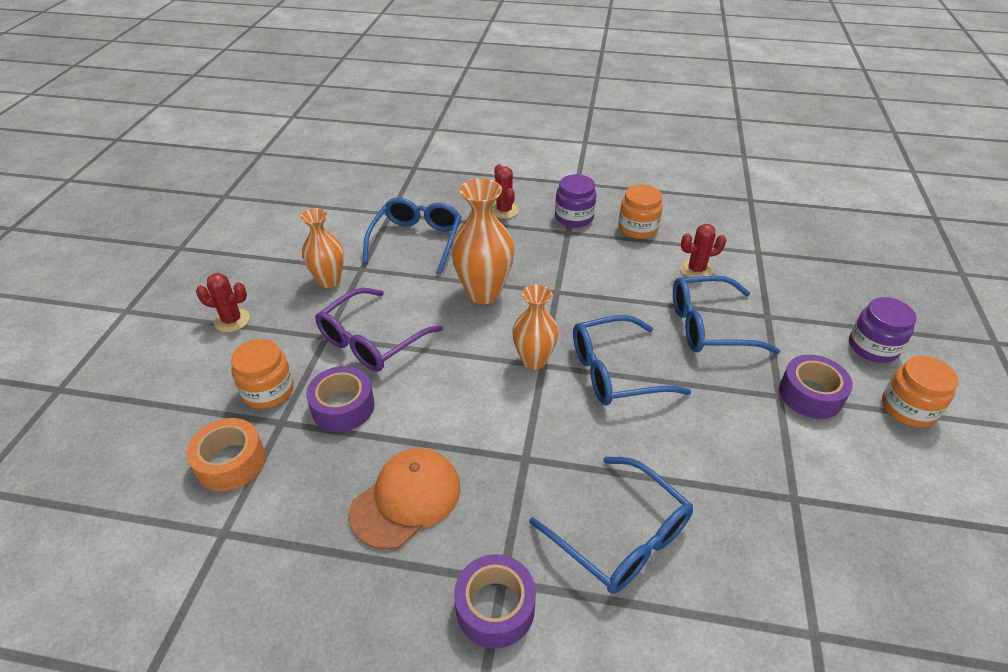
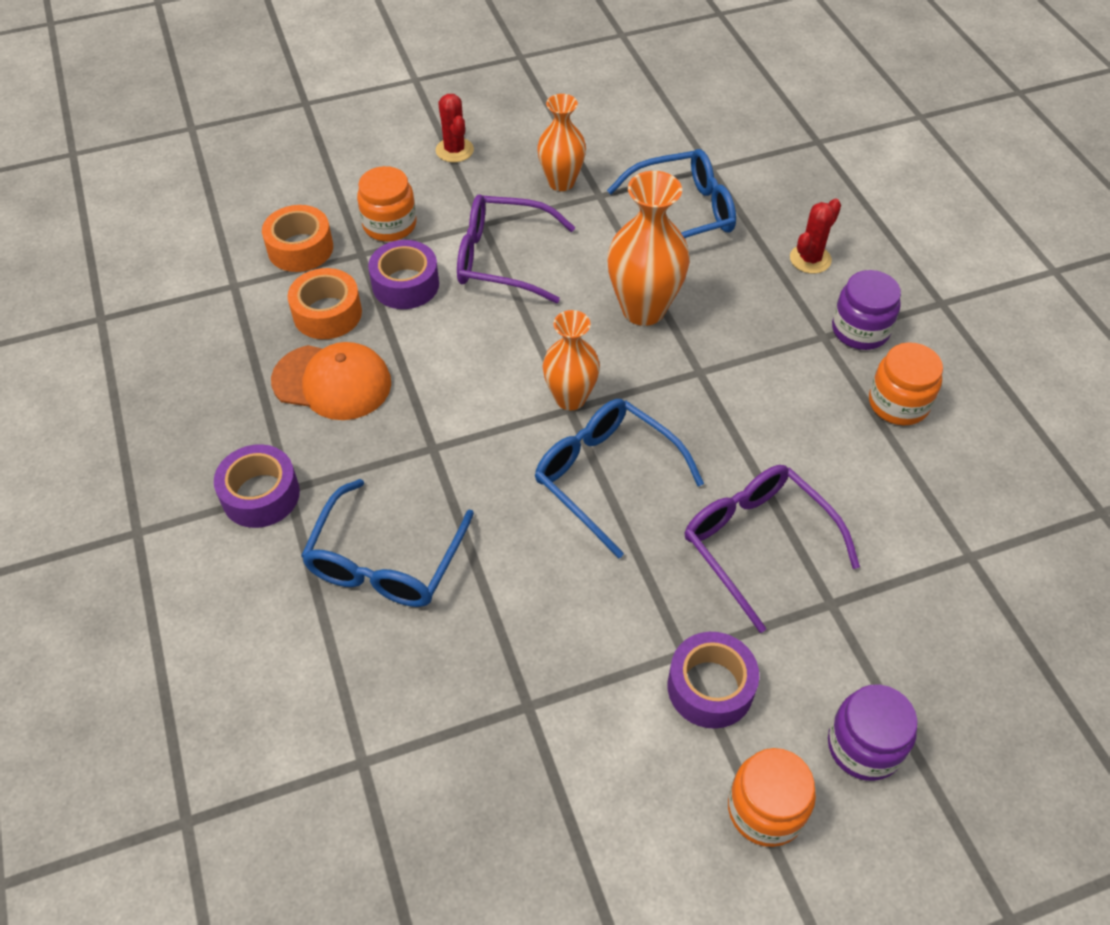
camera: 60 degrees right, 10 degrees up
blue glasses [673,276,780,354] -> purple glasses [685,465,860,633]
red cactus [681,224,726,277] -> none
none -> orange tape [287,268,362,339]

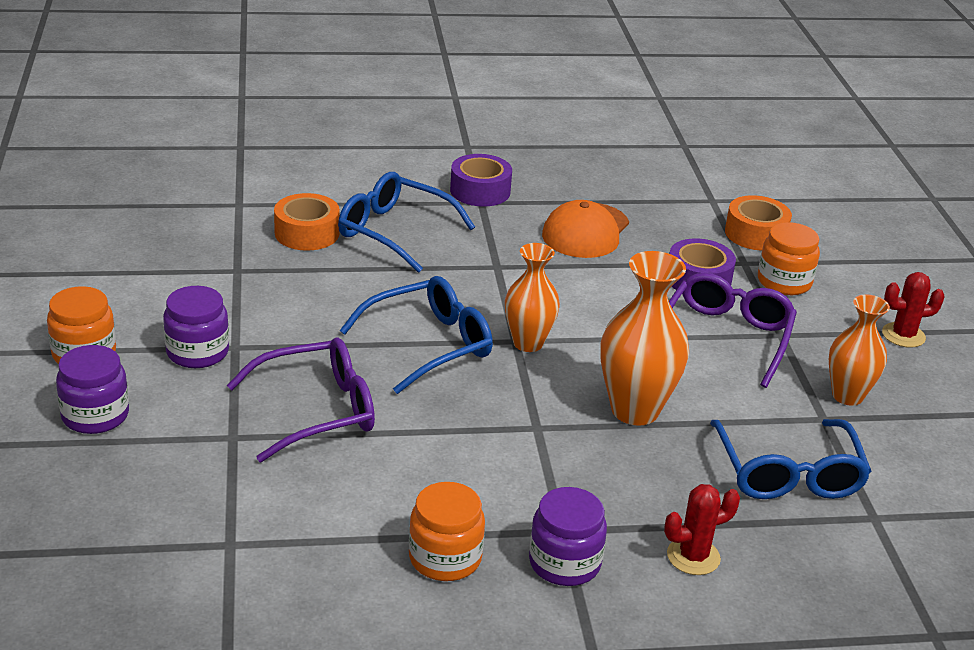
camera: 100 degrees right, 20 degrees down
orange tape [287,268,362,339] -> orange tape moved to [274,193,340,251]
purple tape [668,632,759,729] -> purple jar [163,286,229,368]
red cactus [790,198,841,274] -> red cactus turned 75 degrees counterclockwise [664,484,740,575]

